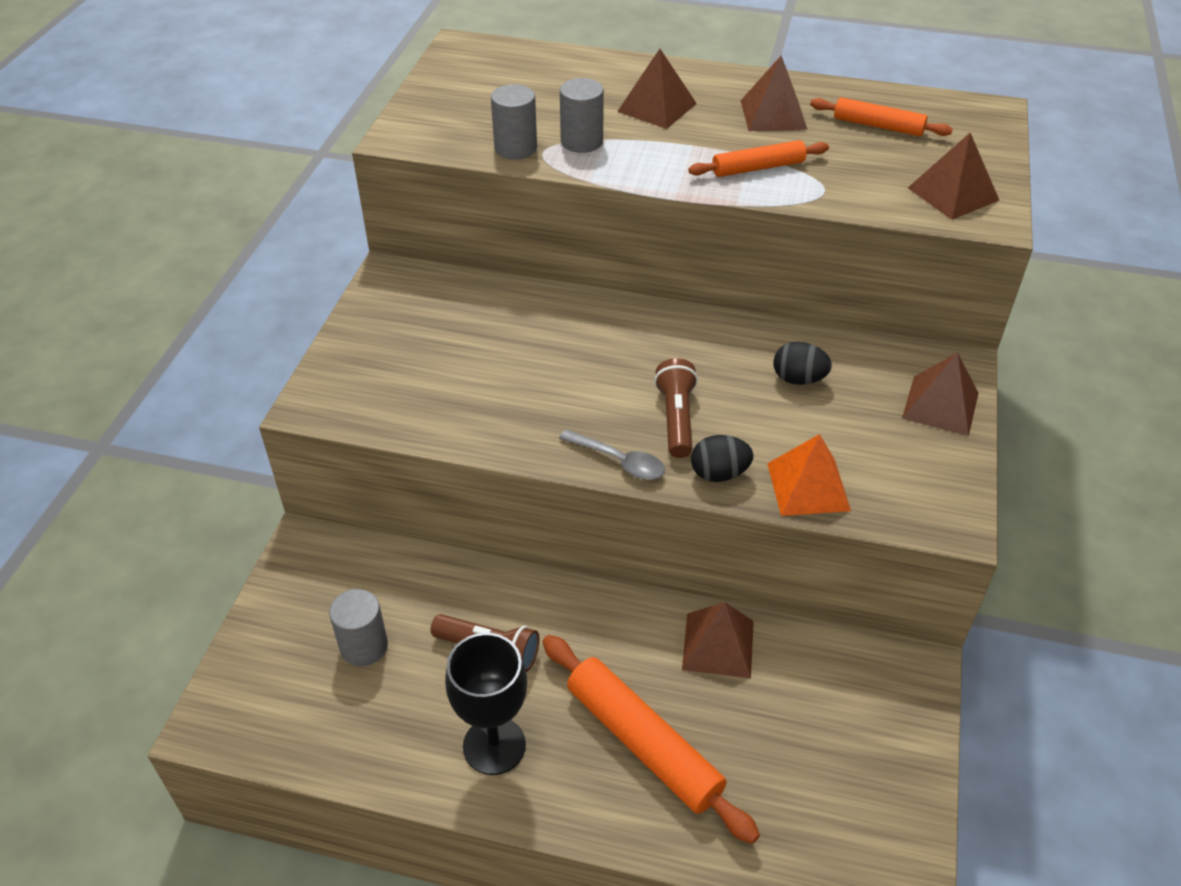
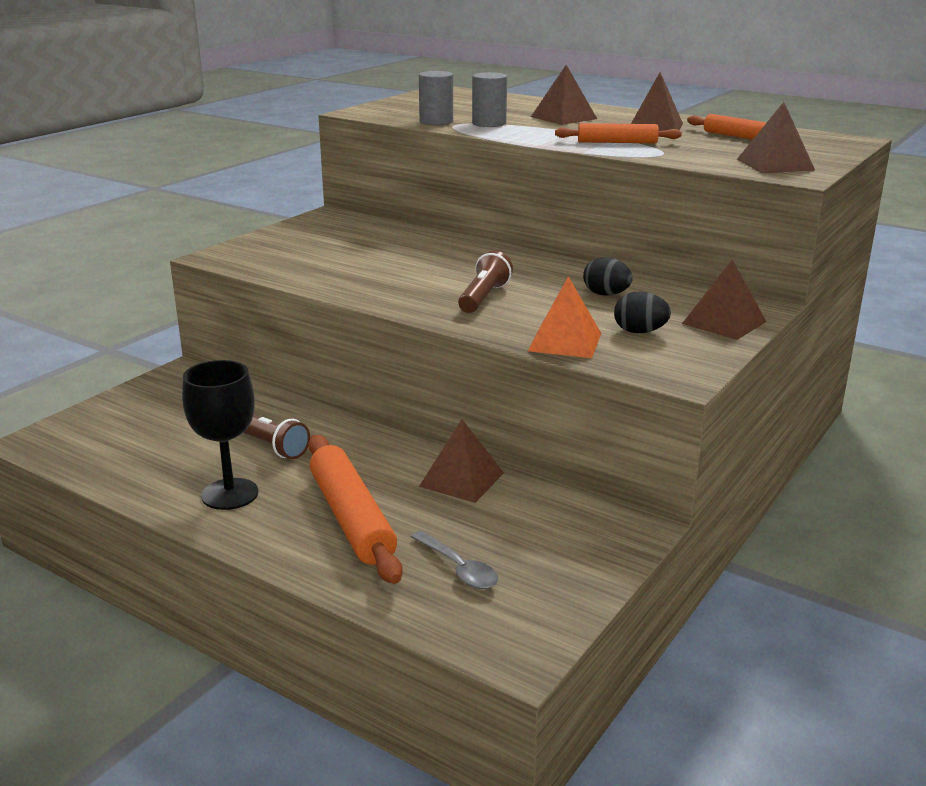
camera: 20 degrees right, 20 degrees down
grey cylinder [329,589,388,666] -> none
grey spoon [559,429,665,480] -> grey spoon moved to [411,531,498,589]
black egg [691,435,753,482] -> black egg moved to [614,292,671,333]

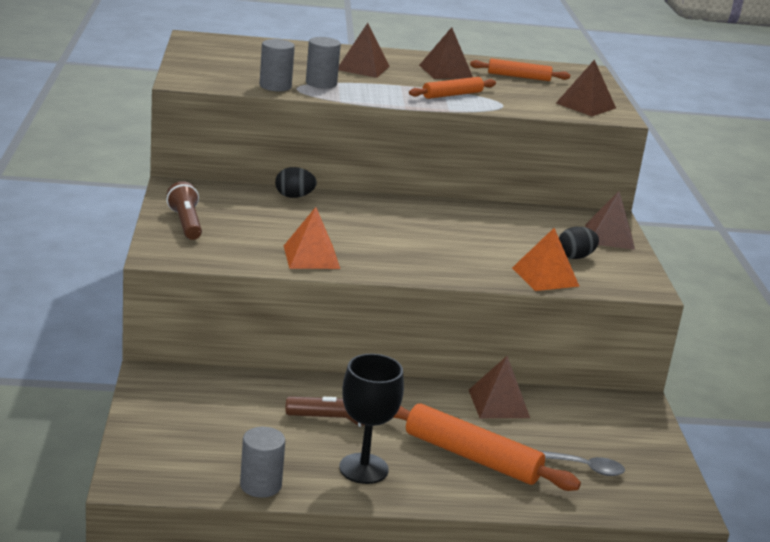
camera: 40 degrees left, 0 degrees up
brown flashlight [458,251,513,313] -> brown flashlight moved to [166,181,202,240]
black egg [583,257,633,296] -> black egg moved to [275,167,317,198]
none -> grey cylinder [240,427,285,498]
none -> orange pyramid [284,207,340,269]

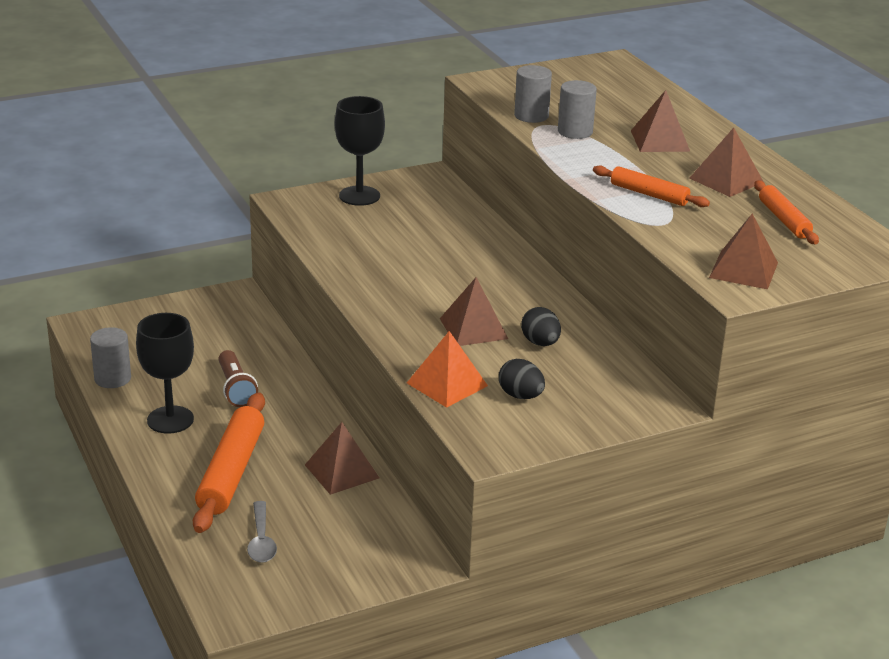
camera: 70 degrees right, 5 degrees up
brown flashlight [166,181,202,240] -> black goblet [335,96,385,206]
black egg [275,167,317,198] -> black egg moved to [521,307,561,346]
orange pyramid [284,207,340,269] -> none
brown pyramid [585,191,635,250] -> brown pyramid moved to [440,277,508,346]

